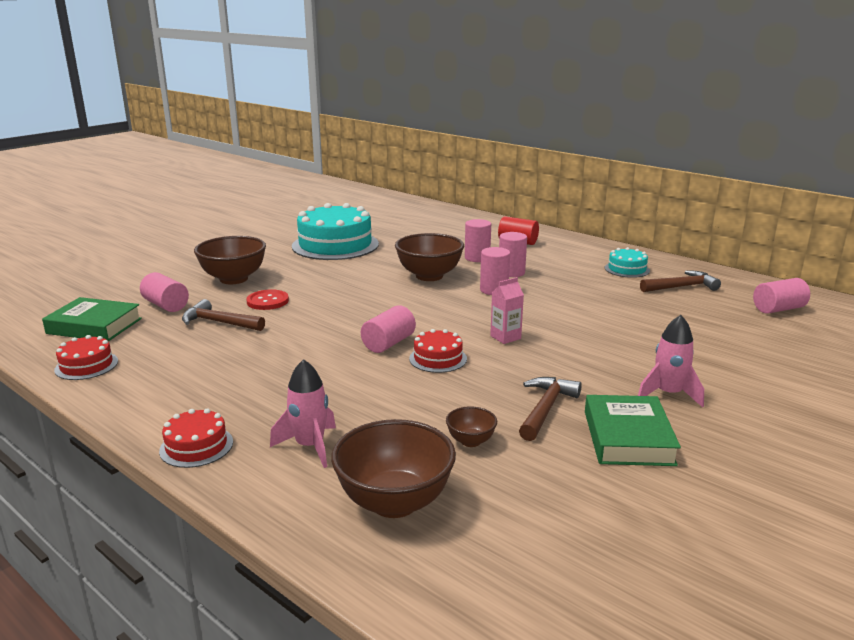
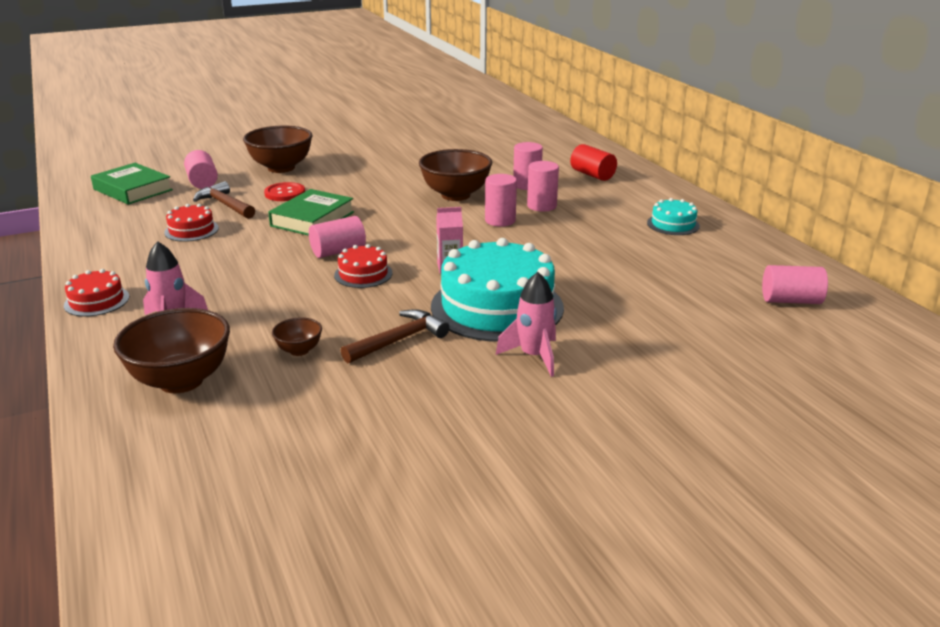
camera: 25 degrees right, 5 degrees up
red cake [54,335,118,380] -> red cake moved to [164,204,219,242]
turquoise cake [292,203,379,260] -> turquoise cake moved to [431,238,564,342]
green book [585,395,681,466] -> green book moved to [268,189,354,236]
brown hammer [640,270,721,292] -> none

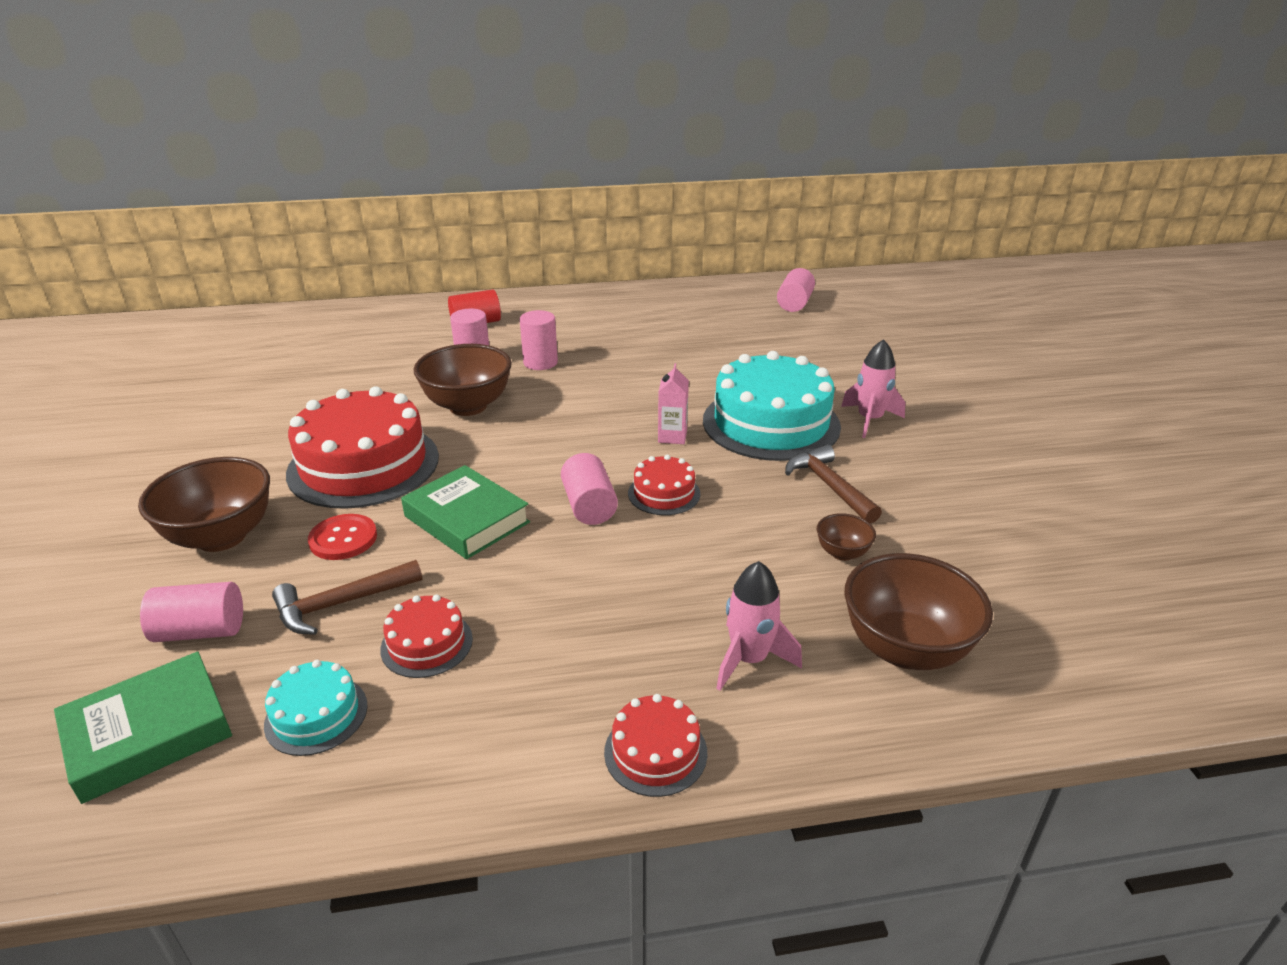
camera: 75 degrees left, 5 degrees up
pink cylinder [485,174,517,227] -> none
turquoise cake [647,198,700,235] -> turquoise cake moved to [264,660,368,756]
none -> red cake [286,386,439,509]

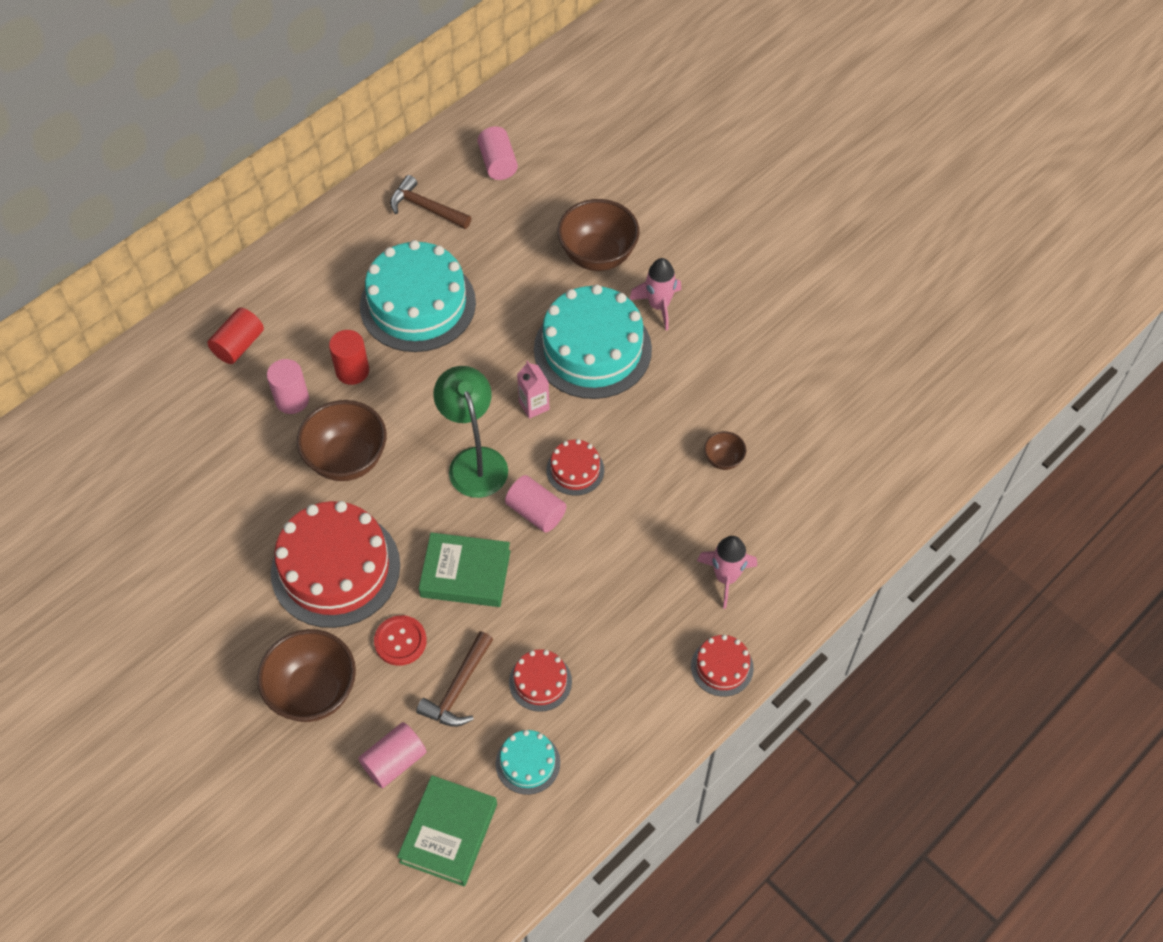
camera: 35 degrees left, 25 degrees up
pink cylinder [520,310,558,370] -> red cylinder [329,330,369,385]
brown hammer [785,444,882,523] -> brown hammer moved to [390,175,471,229]
brown bowl [845,553,993,670] -> brown bowl moved to [558,199,640,271]
none -> turquoise cake [360,240,476,352]
none -> green lamp [433,366,508,498]

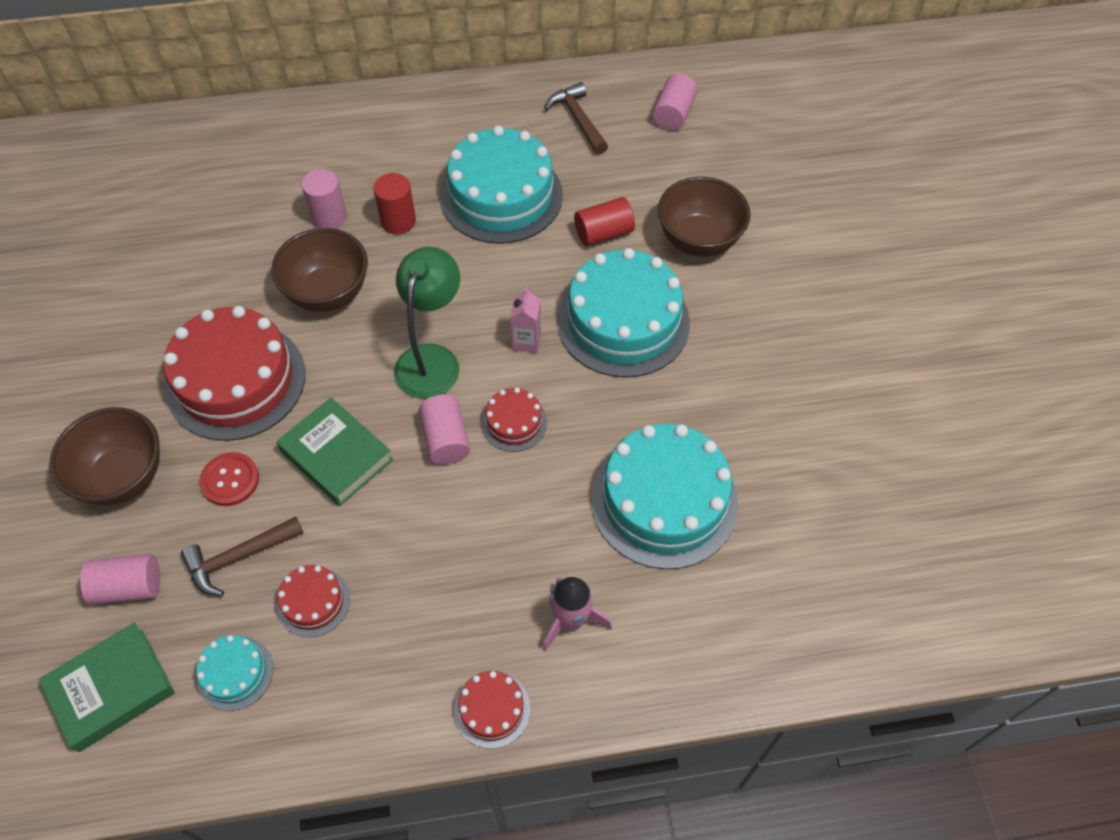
camera: 35 degrees right, 0 degrees up
red cylinder [207,308,264,364] -> red cylinder moved to [574,197,635,246]
pink rocket [630,258,681,330] -> none
brown bowl [704,431,746,470] -> turquoise cake [591,424,738,569]

